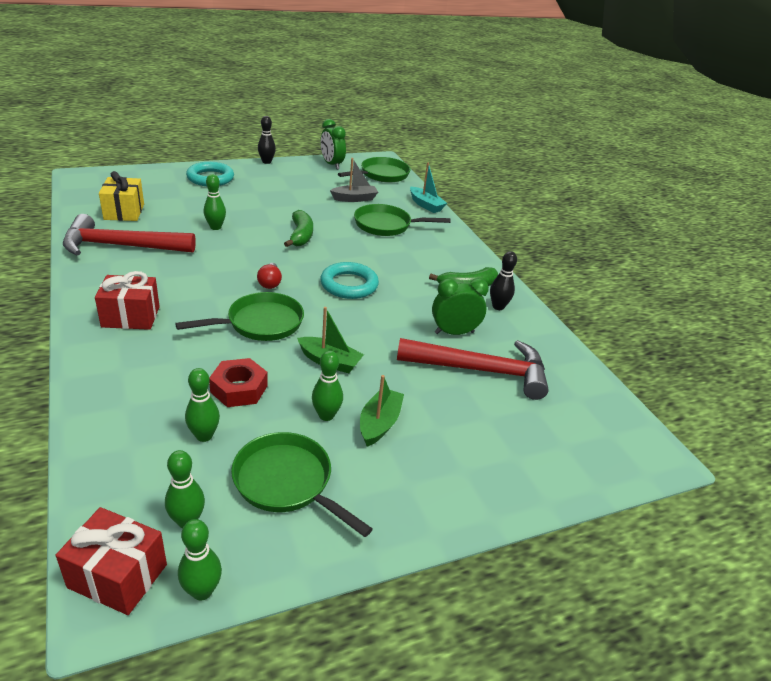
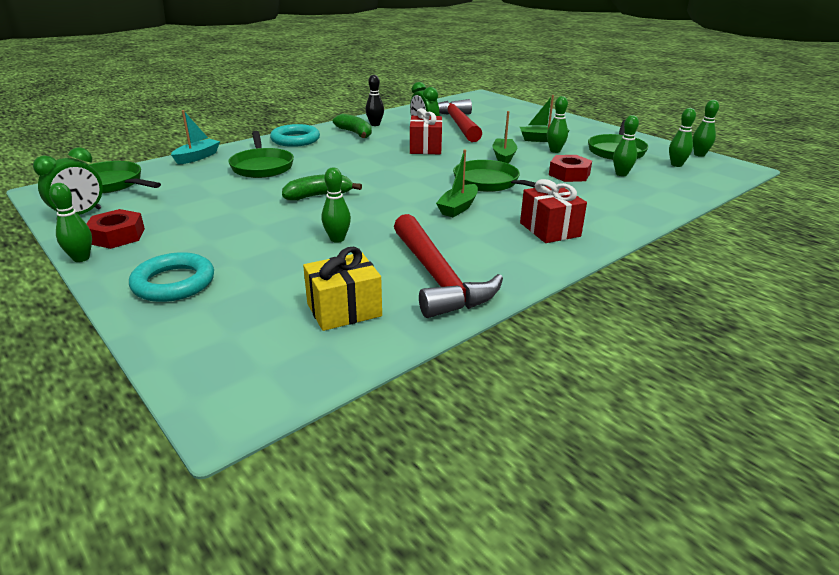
camera: 105 degrees left, 5 degrees down
red gift [56,507,167,615] -> red gift moved to [410,108,442,154]
red light bulb [257,263,282,289] -> none
black bowling pin [258,116,276,164] -> green bowling pin [49,183,92,262]
turquoise ring [320,262,379,299] -> turquoise ring moved to [270,124,320,147]
grey boat [330,158,378,202] -> none
none -> red nut [87,209,145,249]
none -> green boat [436,149,478,217]

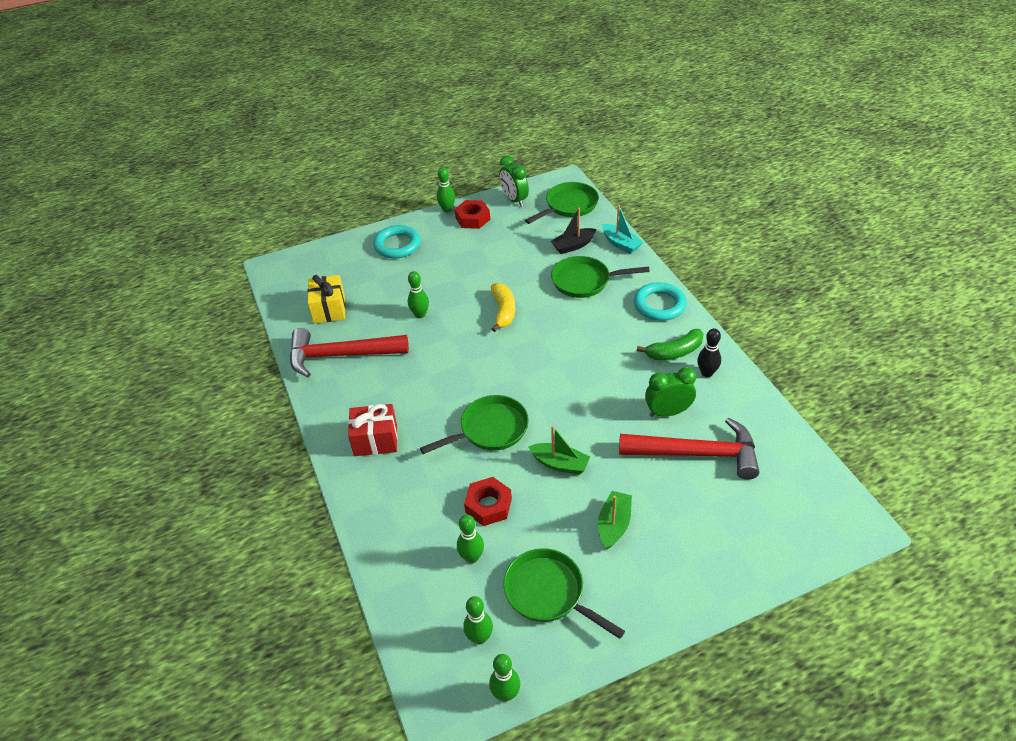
camera: 110 degrees right, 15 degrees up
green banana [282,174,362,200] -> yellow banana [491,283,515,332]
red gift [410,108,442,154] -> none
green boat [436,149,478,217] -> none
green bowling pin [547,96,568,153] -> none
none -> black boat [551,208,596,254]

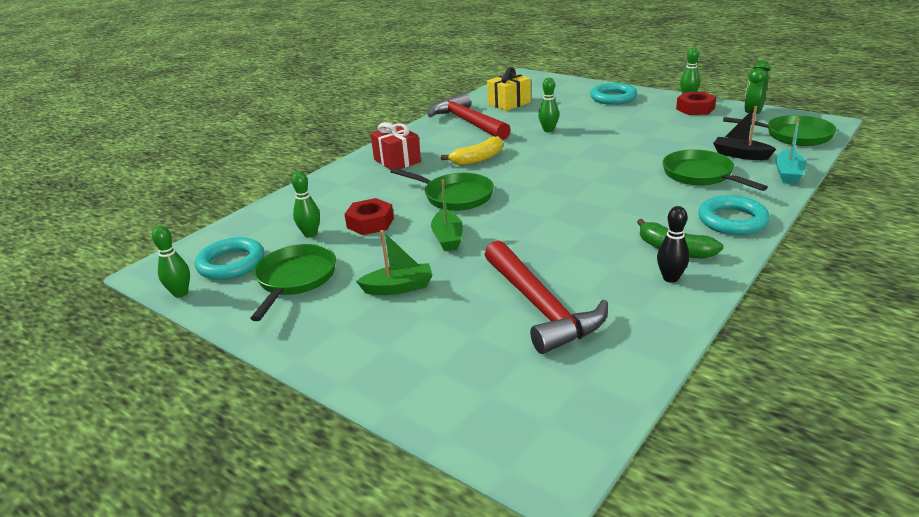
camera: 60 degrees right, 15 degrees down
green bowling pin [463,596,493,644] -> turquoise ring [195,237,264,280]
yellow banana [491,283,515,332] -> yellow banana moved to [441,136,503,166]
green clock [645,367,696,417] -> none

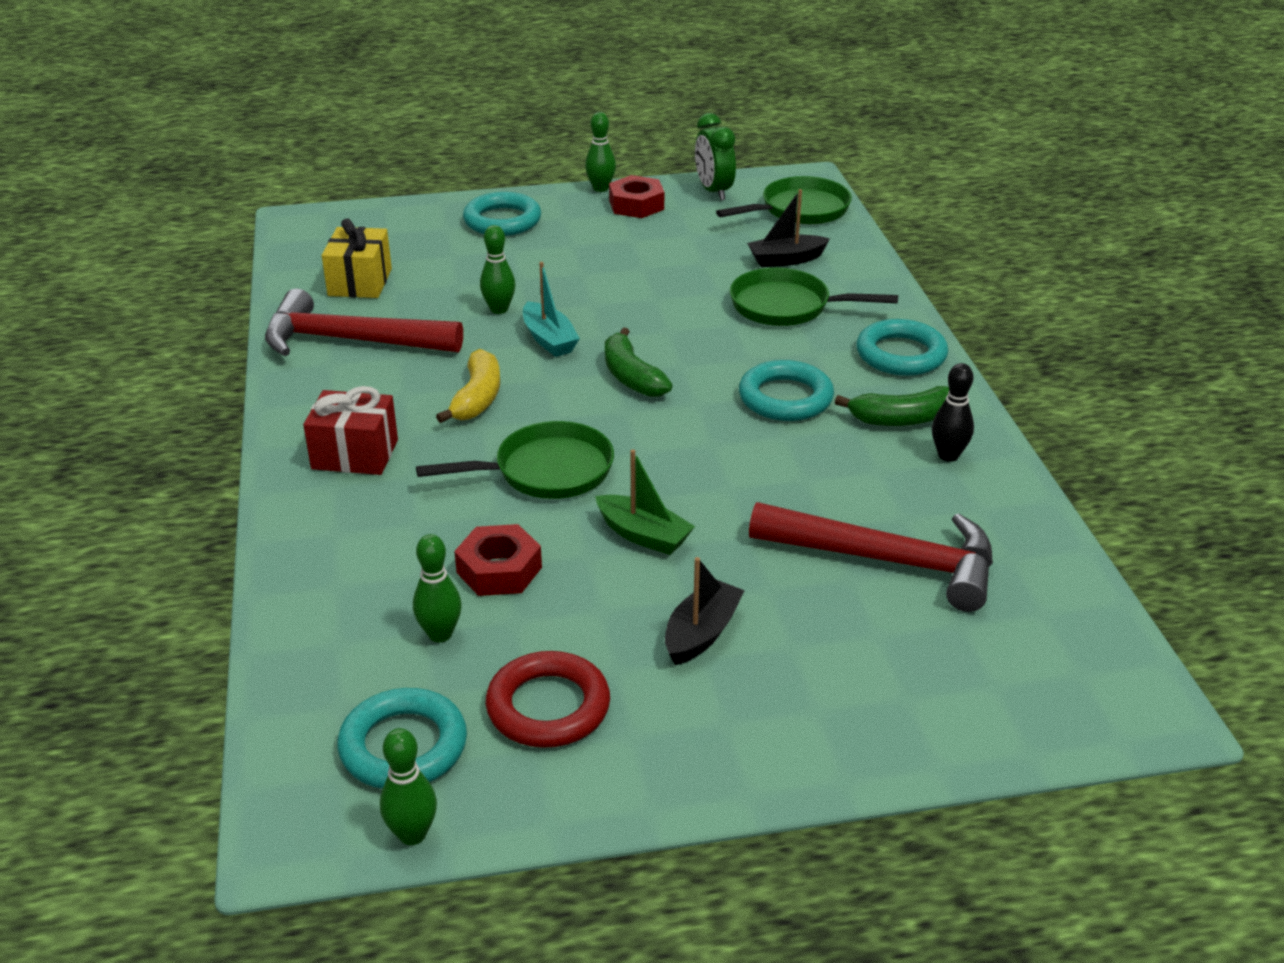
camera: 50 degrees left, 5 degrees up
green pan [250,244,336,321] -> red ring [486,651,610,748]
green boat [356,230,433,295] -> black boat [665,557,745,665]
turquoise boat [775,119,806,184] -> turquoise boat moved to [523,262,580,357]
none -> green banana [605,327,673,397]
none -> turquoise ring [739,360,834,421]

